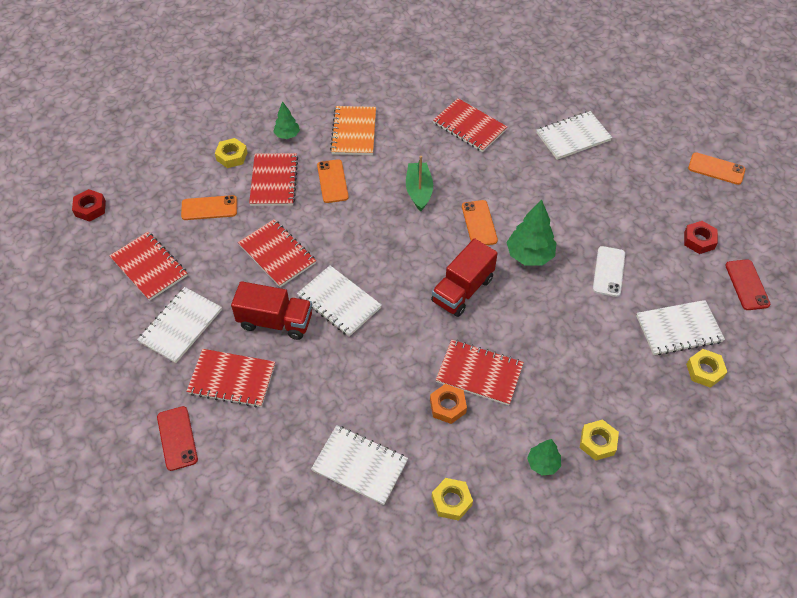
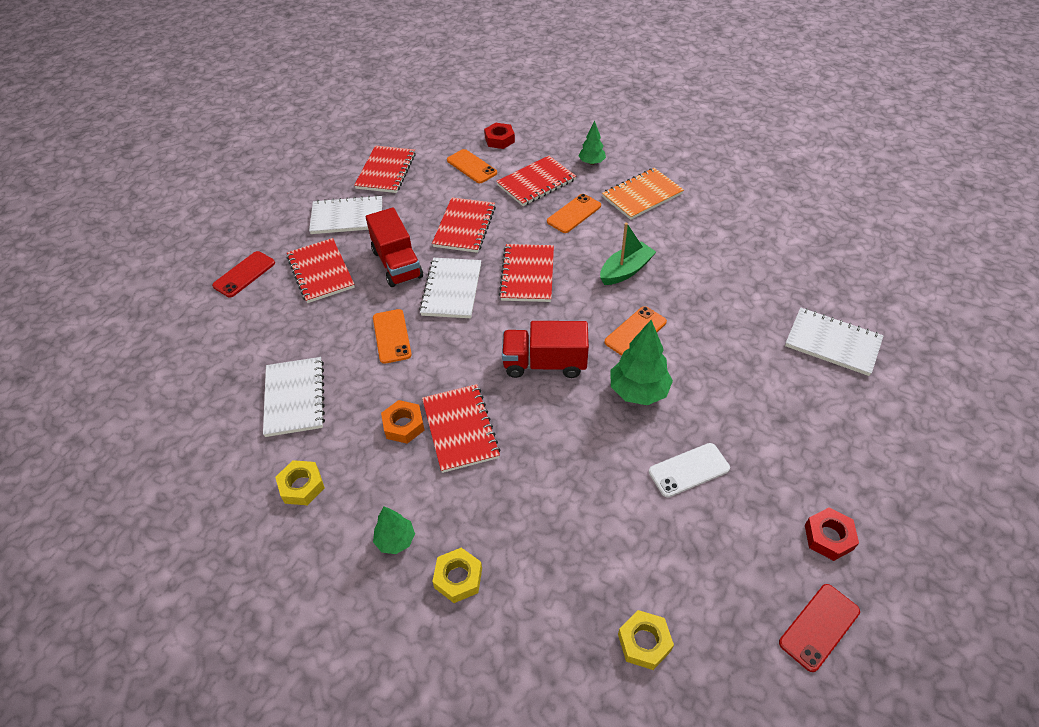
camera: 55 degrees right, 5 degrees down
red nut [72,189,106,222] -> red nut moved to [484,123,515,149]
yellow nut [215,138,248,168] -> none
red notebook [433,98,507,152] -> red notebook moved to [499,244,554,302]
white notebook [636,300,725,356] -> none
orange phone [688,152,745,185] -> orange phone moved to [373,309,412,364]

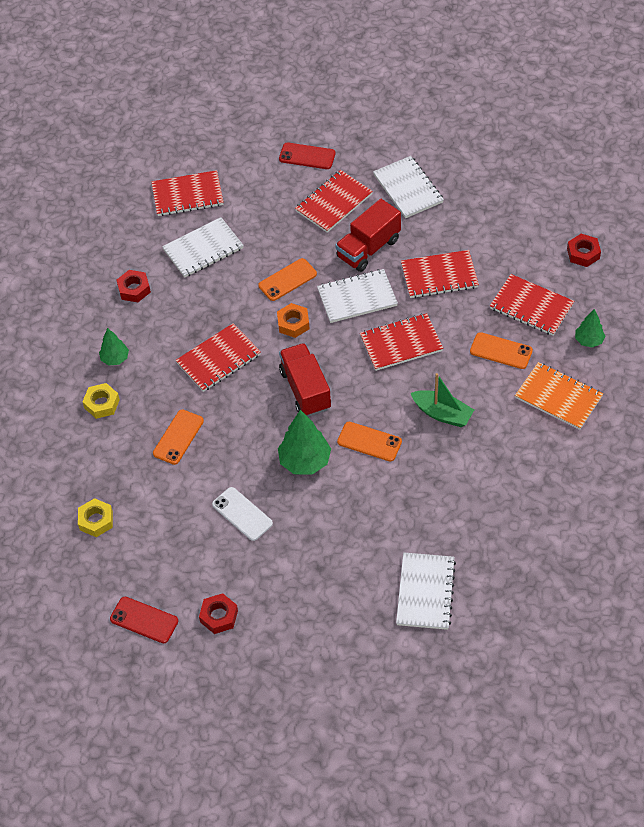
camera: 70 degrees right, 5 degrees up
yellow nut [275,460,325,505] -> red nut [117,270,151,302]
red notebook [354,146,416,193] -> red notebook moved to [151,170,224,216]
orange nut [381,400,424,444] -> orange nut moved to [277,303,310,338]
orange phone [447,149,497,183] -> orange phone moved to [153,409,204,465]

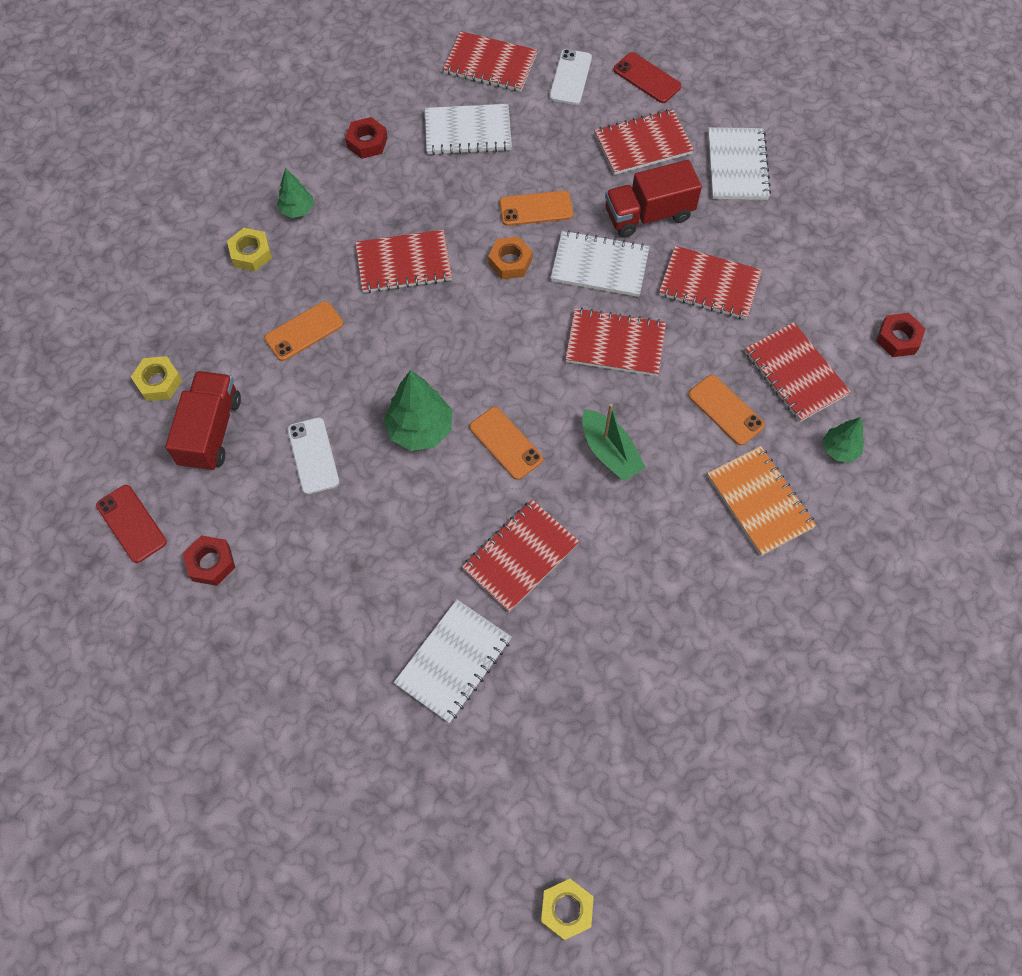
camera: 25 degrees right, 10 degrees up
red truck [279,343,331,417] -> red truck moved to [165,371,241,471]
none -> red notebook [462,500,580,612]
none -> yellow nut [541,879,594,940]
none -> white phone [549,49,592,105]

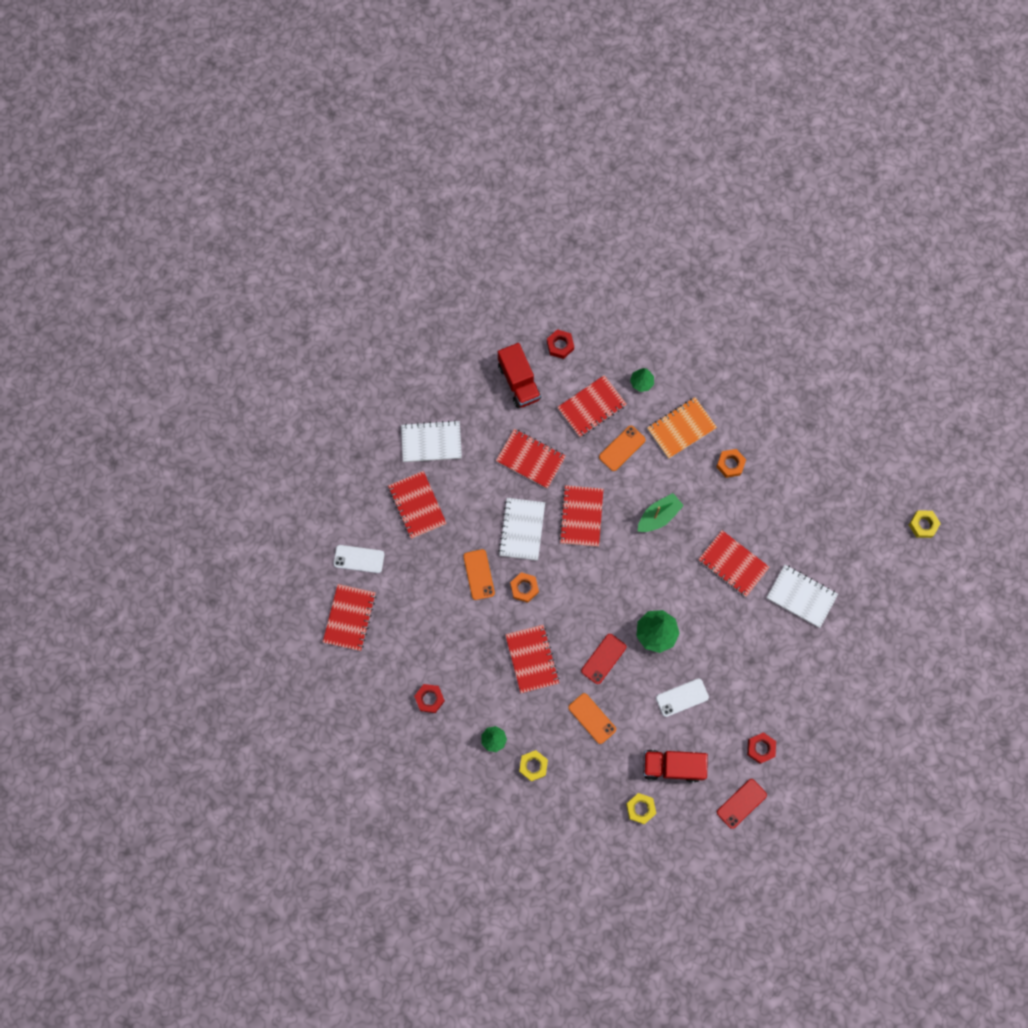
camera: 95 degrees left, 10 degrees up
white notebook [425,104,512,155] -> none
orange phone [469,407,543,480] -> none
red truck [605,160,702,238] -> red truck moved to [498,343,541,408]
red phone [614,52,681,103] -> red phone moved to [581,634,626,684]
red notebook [659,246,762,319] -> red notebook turned 75 degrees counterclockwise [496,429,566,489]
none -> orange nut [716,449,746,478]

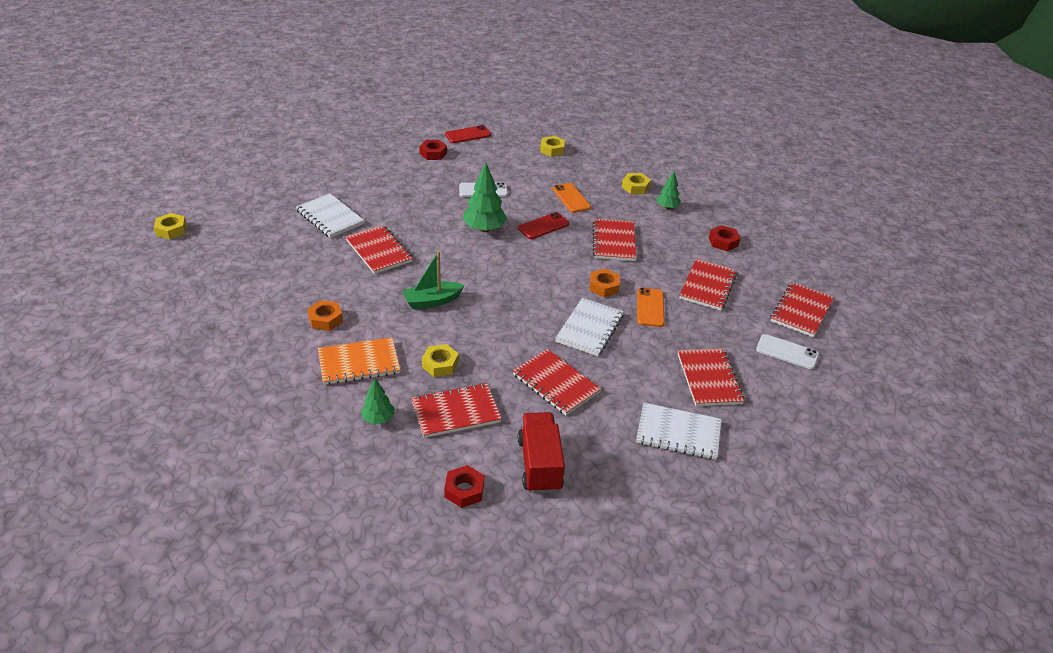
camera: 165 degrees left, 35 degrees down
red notebook [559,485,603,547] -> red notebook moved to [679,259,737,311]
orange phone [599,426,646,471] -> yellow nut [422,344,459,377]
red truck [643,750,708,783] -> none

